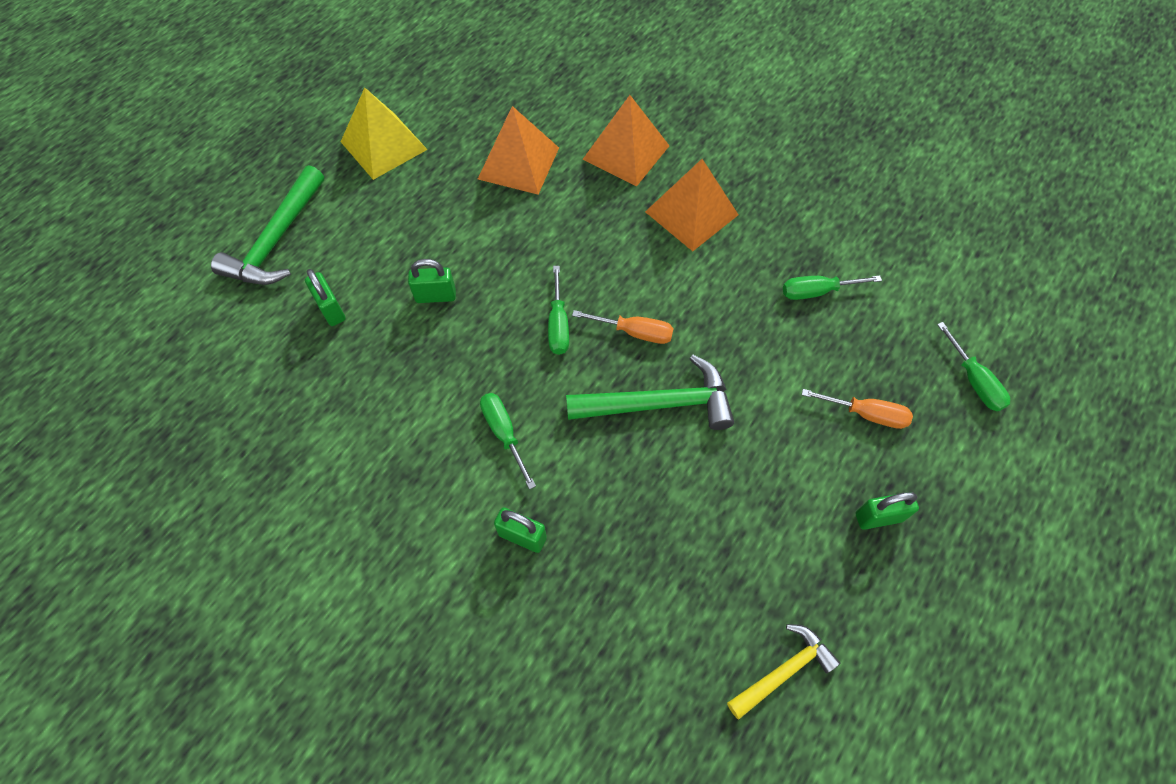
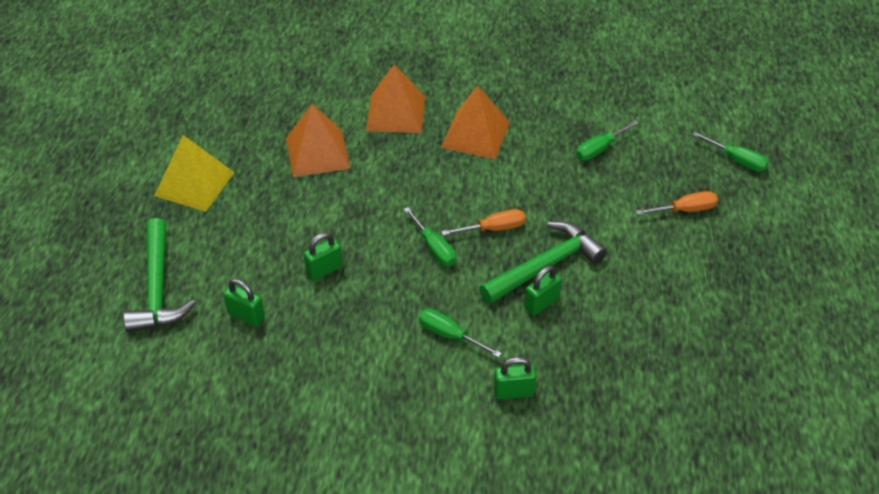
camera: 30 degrees left, 15 degrees down
yellow hammer [727,624,840,720] -> none
green padlock [856,492,919,530] -> green padlock moved to [524,266,562,316]

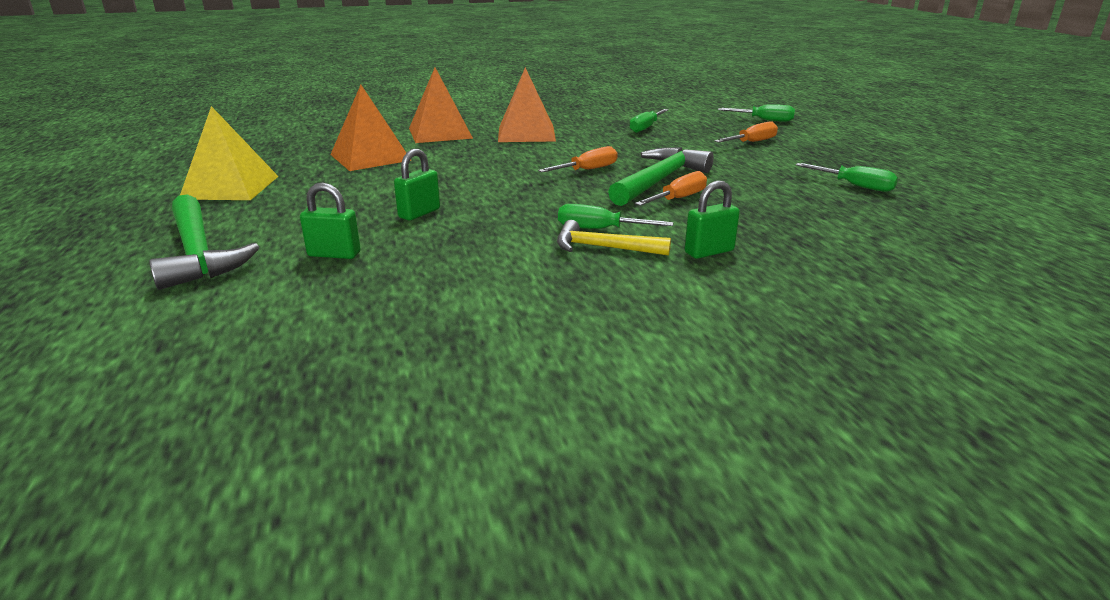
camera: 20 degrees left, 20 degrees down
green screwdriver [403,207,456,266] -> green screwdriver moved to [796,163,898,192]
green padlock [524,266,562,316] -> orange screwdriver [635,171,707,206]
none -> yellow hammer [557,220,671,256]

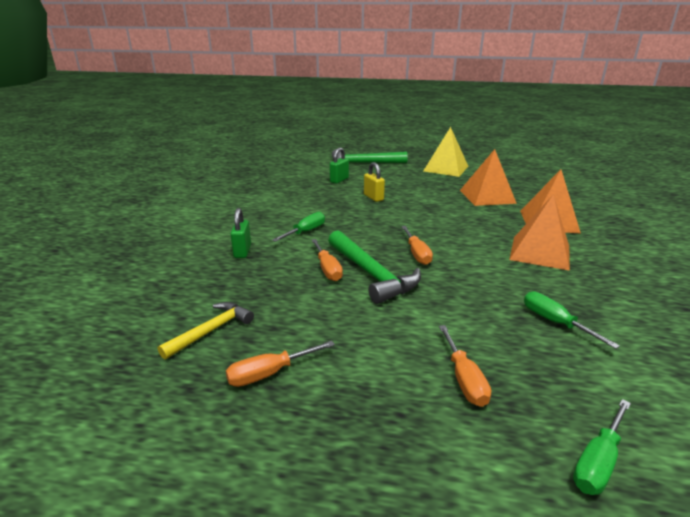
camera: 115 degrees right, 0 degrees up
green padlock [394,149,440,220] -> yellow padlock [364,162,385,202]
yellow hammer [557,220,671,256] -> yellow hammer moved to [158,302,254,360]
green screwdriver [796,163,898,192] -> orange screwdriver [226,341,335,387]

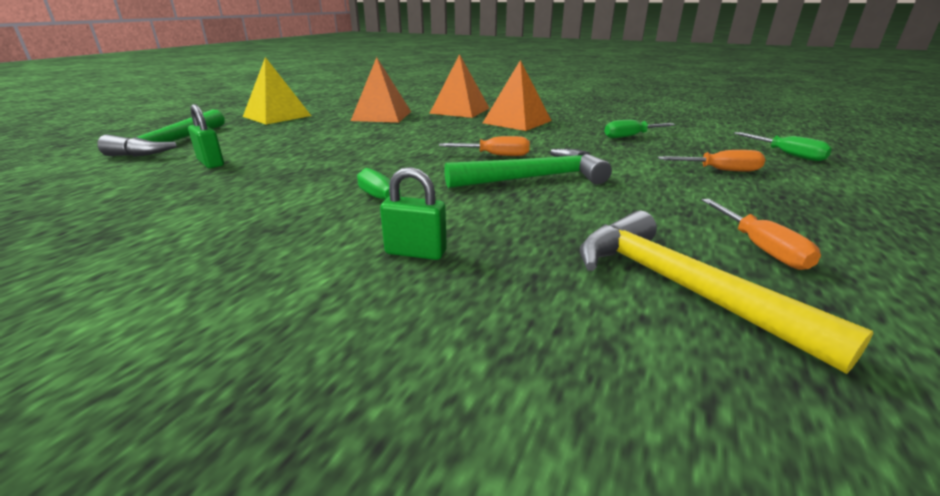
camera: 75 degrees left, 0 degrees up
yellow hammer [158,302,254,360] -> yellow hammer [580,211,874,374], size x1.61
orange screwdriver [311,239,343,281] -> none
yellow padlock [364,162,385,202] -> none

